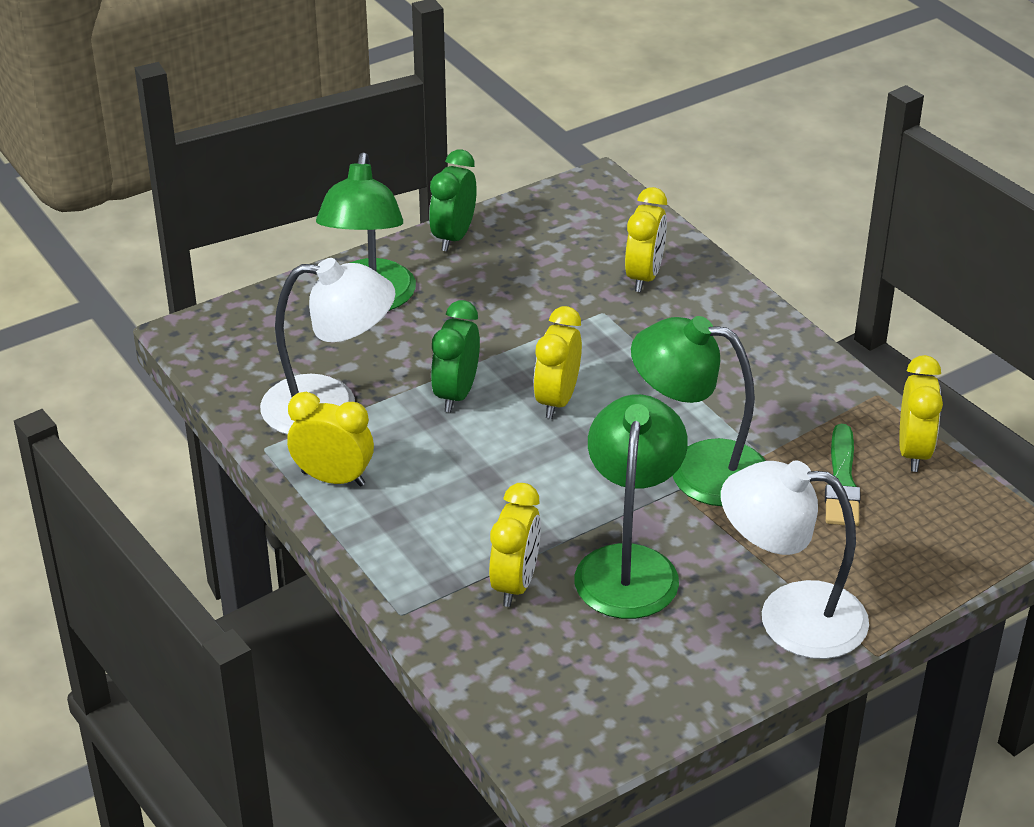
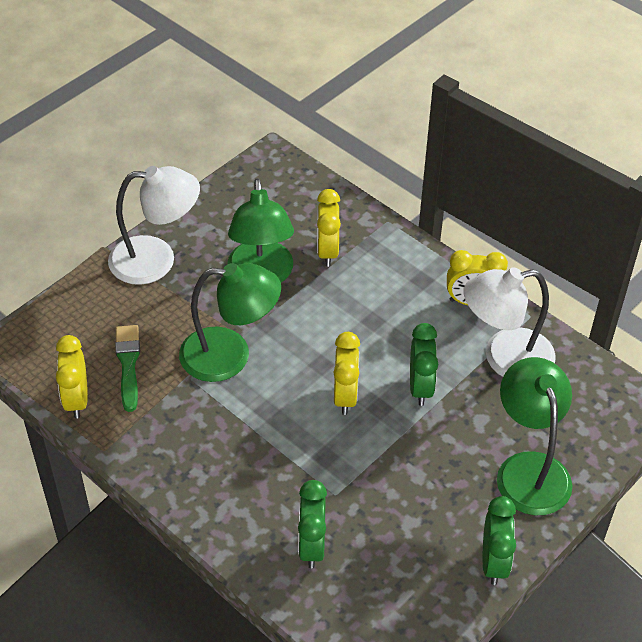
camera: 165 degrees right, 10 degrees up
yellow clock [625,187,667,292] -> green clock [298,480,327,569]

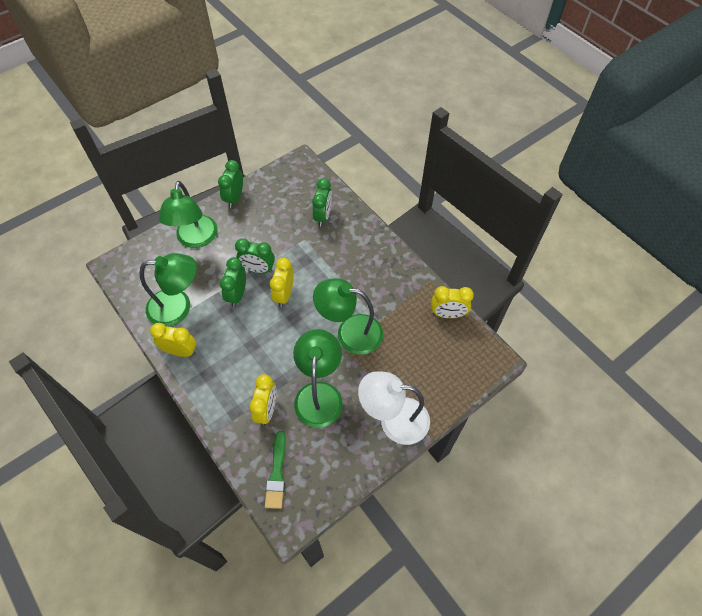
camera: 170 degrees left, 10 degrees up
yellow clock [56,335,88,419] -> yellow clock turned 90 degrees clockwise [431,286,474,318]
green brush [115,325,140,412] -> green brush moved to [265,431,286,509]
white lamp [464,267,556,377] -> green lamp [139,253,197,327]
none -> green clock [235,239,275,273]

